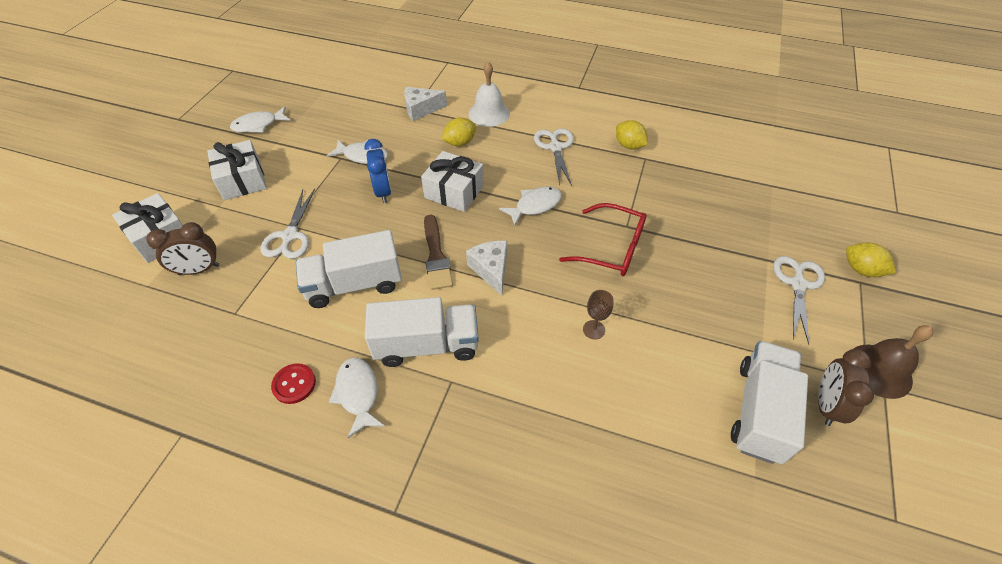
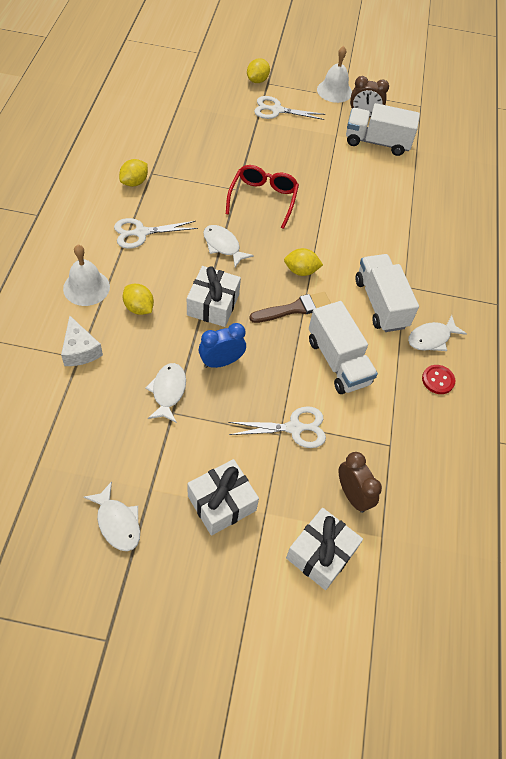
camera: 105 degrees left, 5 degrees up
white cheese [466,241,507,296] -> yellow lemon [284,248,323,276]
brown goblet [583,290,614,339] -> none
brown bell [854,325,933,399] -> white bell [317,46,352,103]

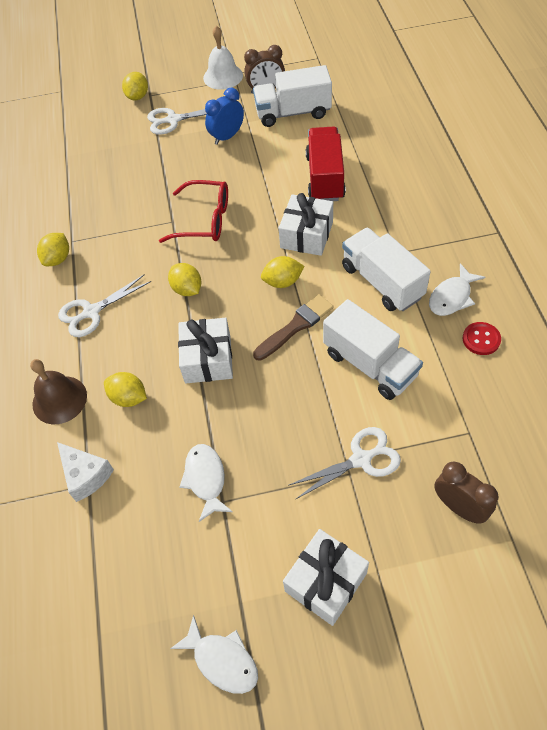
camera: 10 degrees left, 0 degrees up
white bell [63,245,110,306] -> brown bell [30,359,87,424]
blue clock [199,323,246,368] -> blue clock moved to [205,87,244,145]
white fish [203,225,254,267] -> yellow lemon [168,263,201,296]
red glasses [226,165,299,229] -> red glasses turned 105 degrees clockwise [159,180,228,243]
white gift [286,508,363,590] -> white gift moved to [279,193,333,256]
none -> red truck [306,127,346,201]

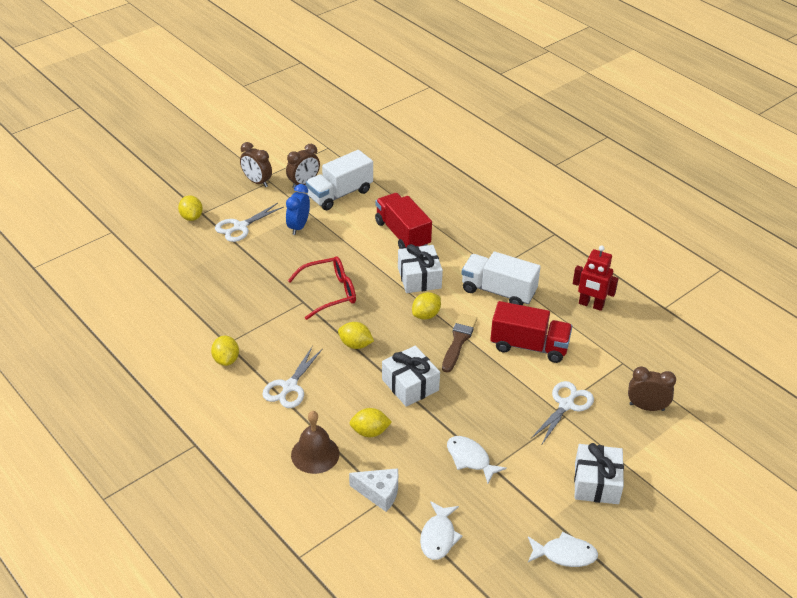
camera: 35 degrees left, 15 degrees down
white bell [203,26,243,90] -> brown clock [240,142,272,187]
white truck [323,299,423,400] -> red truck [490,301,572,363]
white fish [429,264,485,316] -> white fish moved to [420,501,462,560]
red button [463,322,501,355] -> red robot [573,246,618,311]

